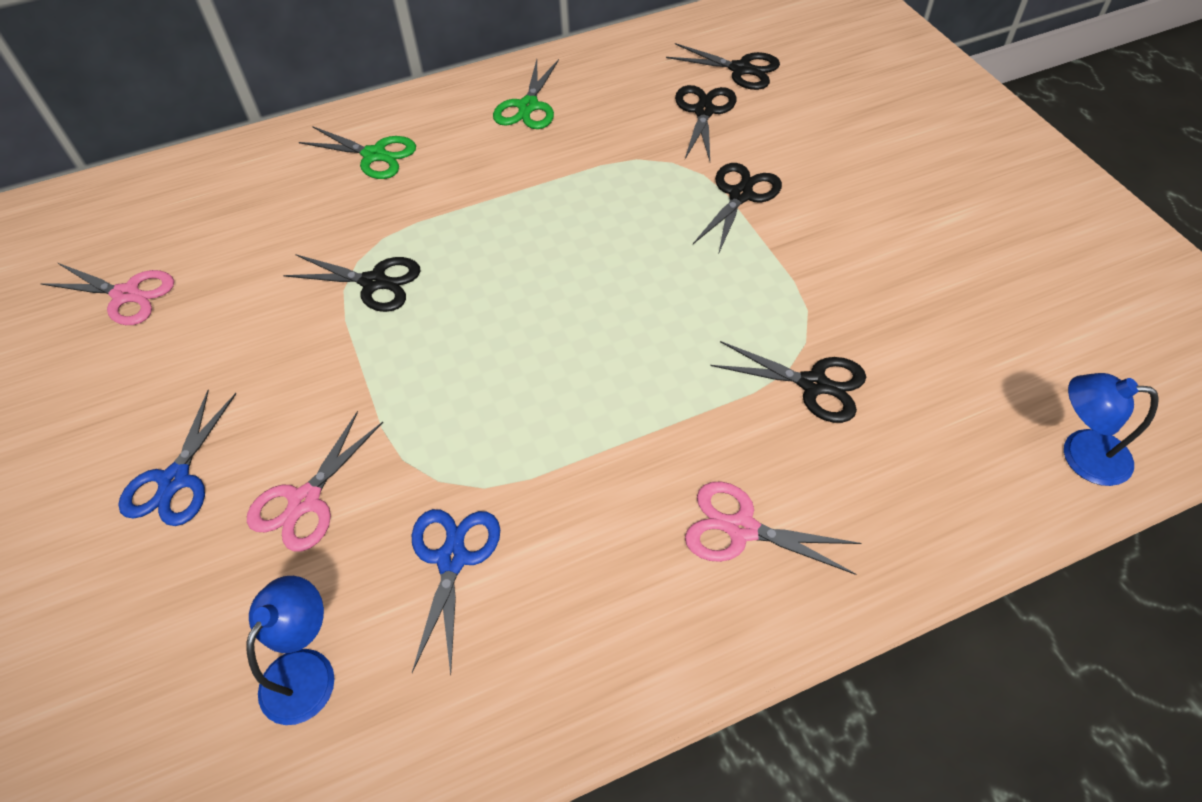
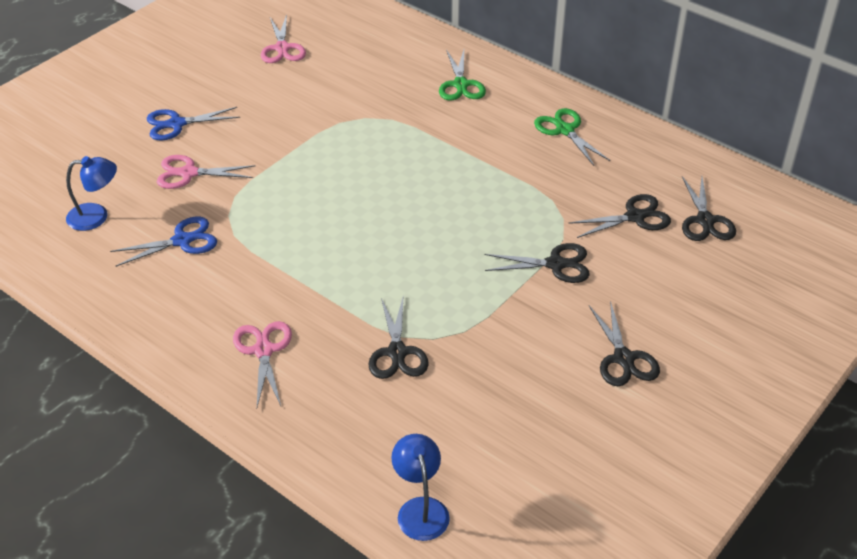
camera: 60 degrees right, 10 degrees down
black scissors [283,254,421,312] -> black scissors moved to [589,301,660,386]
green scissors [493,59,559,129] -> green scissors turned 75 degrees clockwise [534,108,610,166]

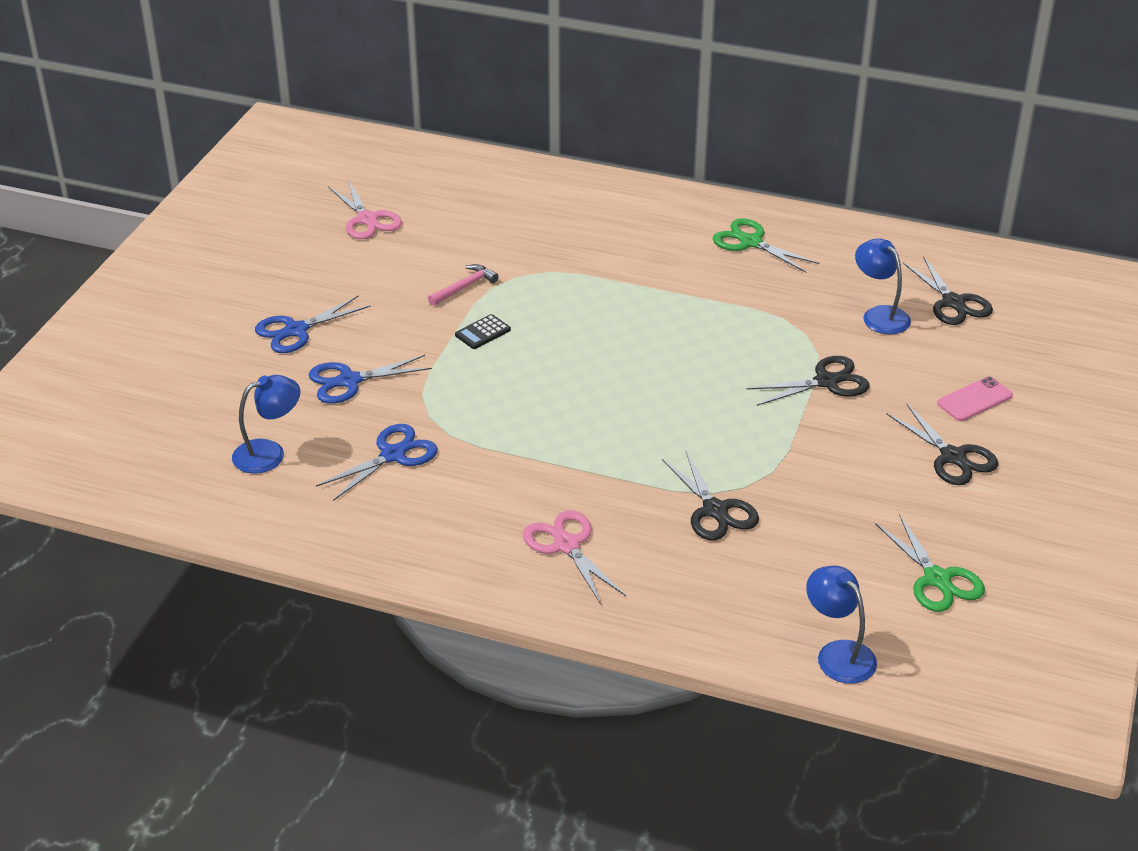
camera: 20 degrees left, 5 degrees down
pink scissors [157,155,255,189] -> blue scissors [309,355,432,404]
green scissors [439,50,486,100] -> green scissors moved to [875,514,985,612]
black scissors [569,194,671,238] -> blue lamp [855,238,911,334]
none -> pink hammer [428,264,499,306]
none -> black calculator [455,314,511,349]
none -> pink phone [937,377,1013,421]

